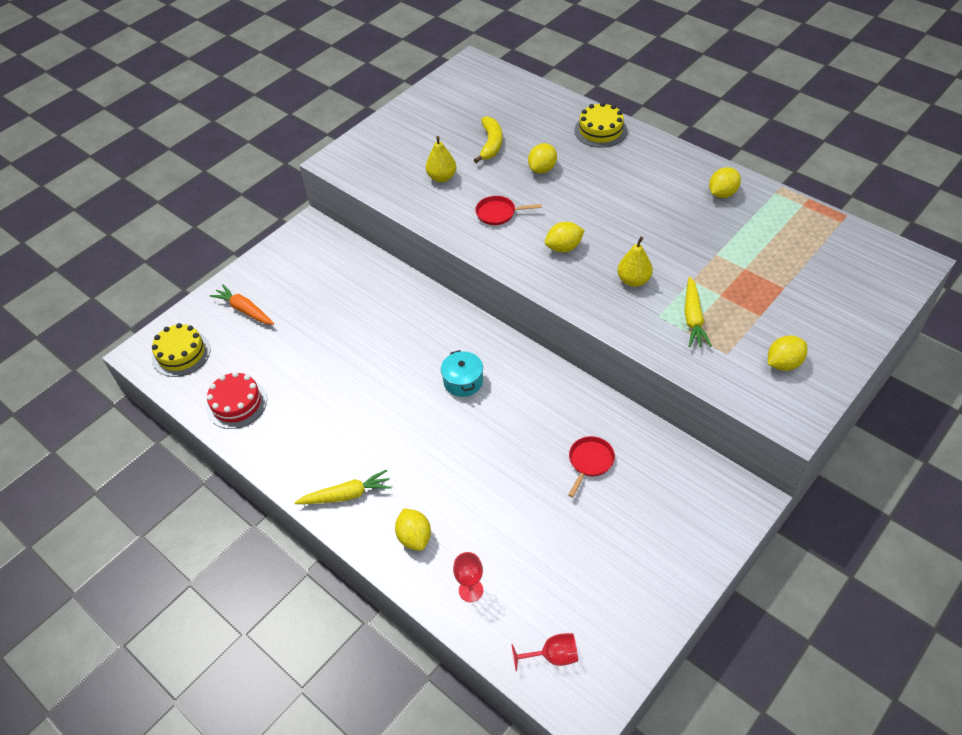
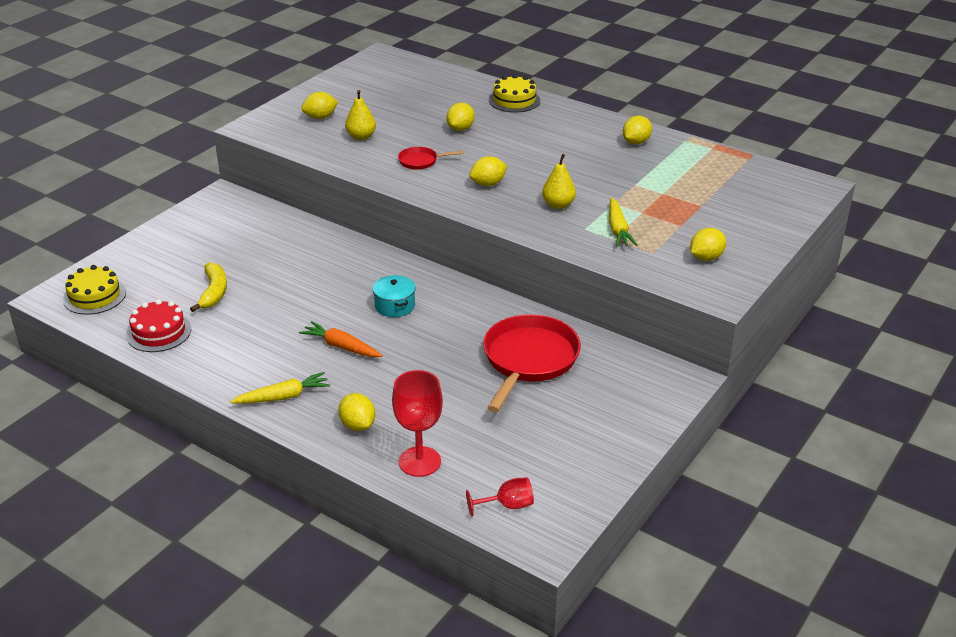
camera: 10 degrees left, 15 degrees down
orange carrot [210,284,274,325] -> orange carrot moved to [299,321,383,357]
red goblet [453,552,483,602] -> red goblet [392,370,443,477], size x1.68
yellow banana [474,116,502,163] -> yellow banana moved to [190,262,227,312]
red pan [569,436,615,497] -> red pan [483,314,581,412], size x2.13
none -> yellow lemon [301,92,338,119]

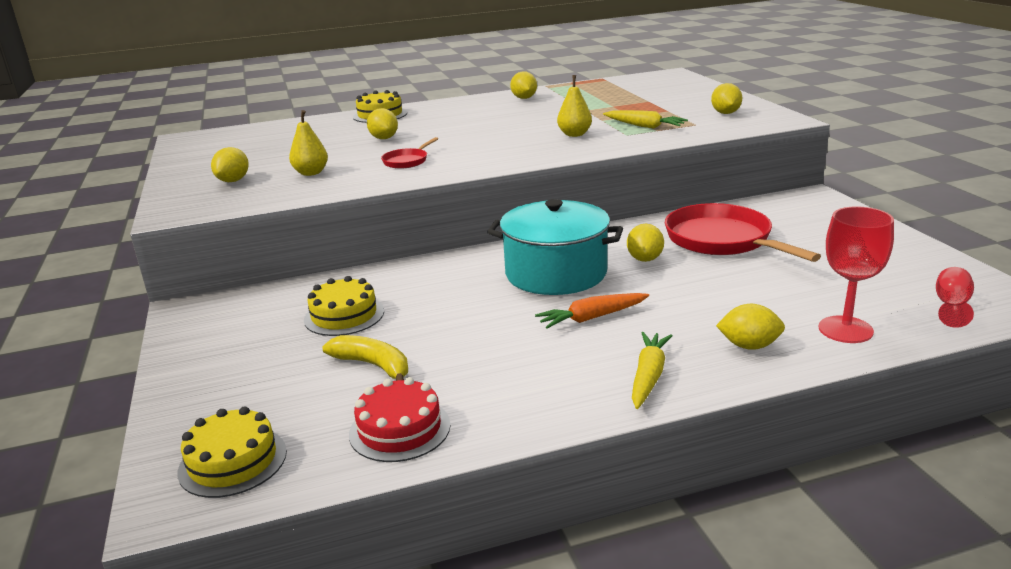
camera: 50 degrees left, 10 degrees down
turquoise pot [373,275,416,317] -> turquoise pot [487,199,623,295], size x2.09
yellow lemon [470,156,507,186] -> yellow lemon moved to [627,224,664,262]
none -> yellow cake [304,276,384,336]

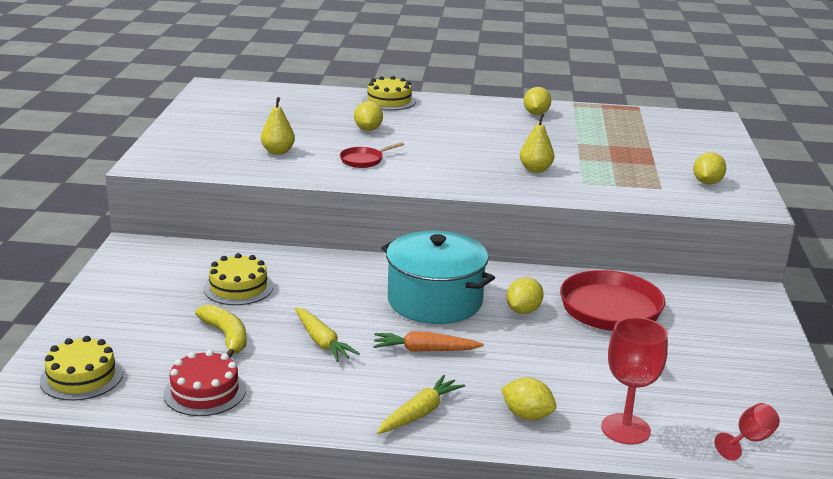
camera: 20 degrees right, 0 degrees up
yellow lemon [211,147,249,182] -> none
yellow carrot [603,110,688,129] -> yellow carrot moved to [295,307,360,362]

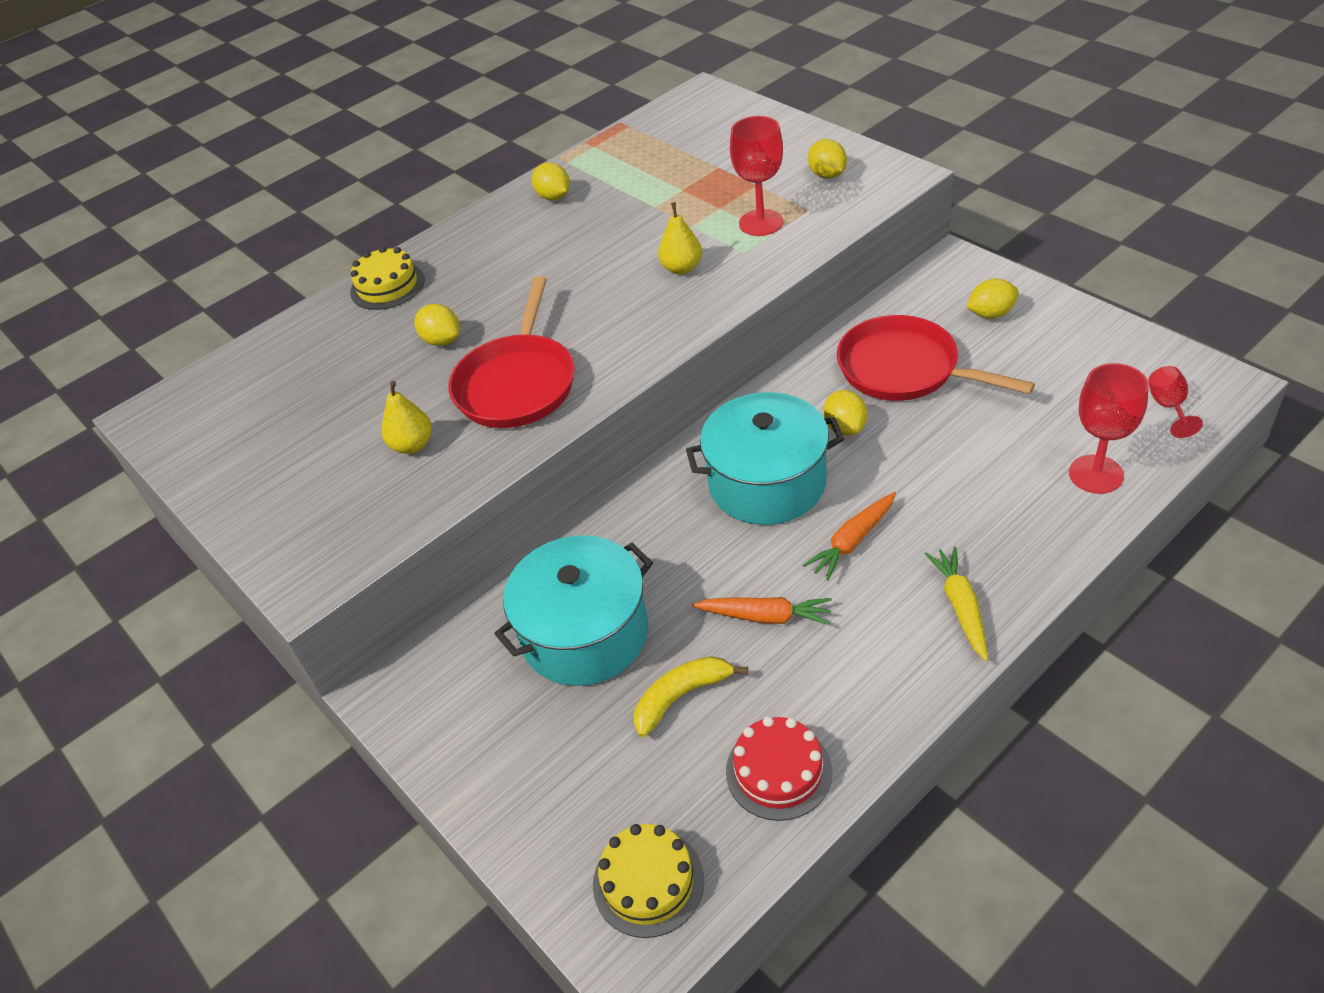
camera: 40 degrees left, 20 degrees up
yellow banana [195,305,247,358] -> yellow banana turned 45 degrees counterclockwise [634,656,748,737]
yellow cake [204,253,273,305] -> turquoise pot [494,535,653,686]
yellow carrot [295,307,360,362] -> orange carrot [692,597,832,625]
red pan [340,142,404,168] -> red pan [449,276,575,428], size x2.13
yellow lemon [501,377,557,420] -> yellow lemon moved to [966,279,1019,319]
none -> red goblet [730,116,783,236]

